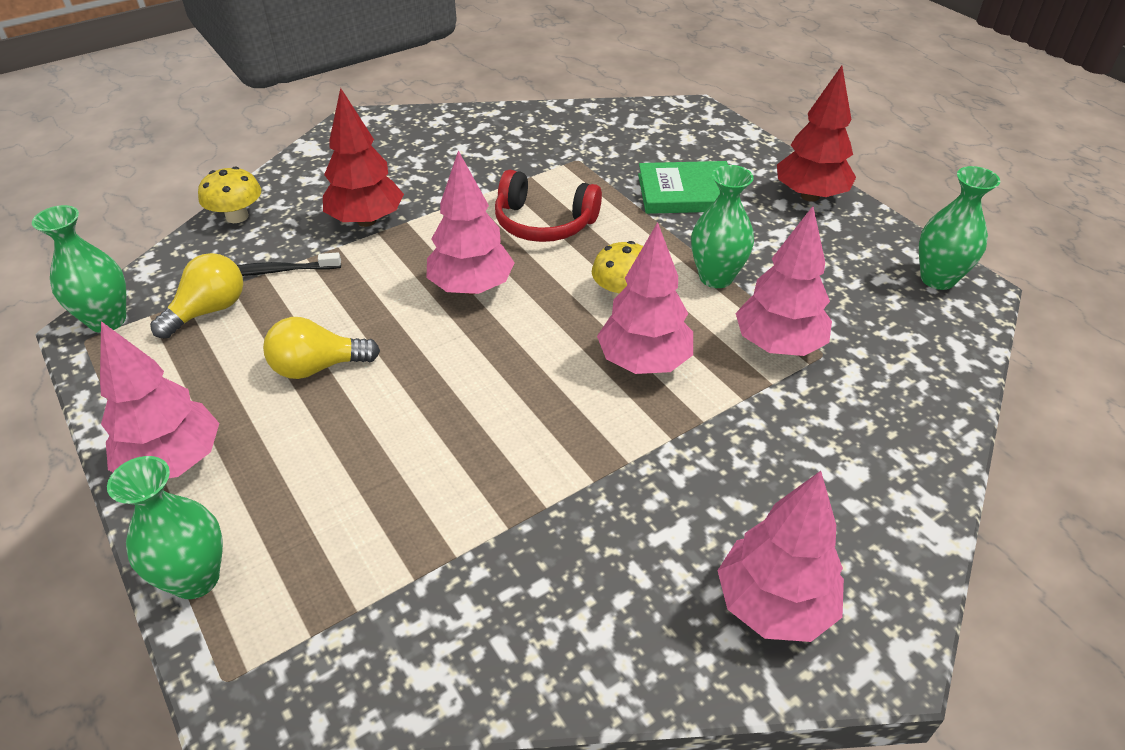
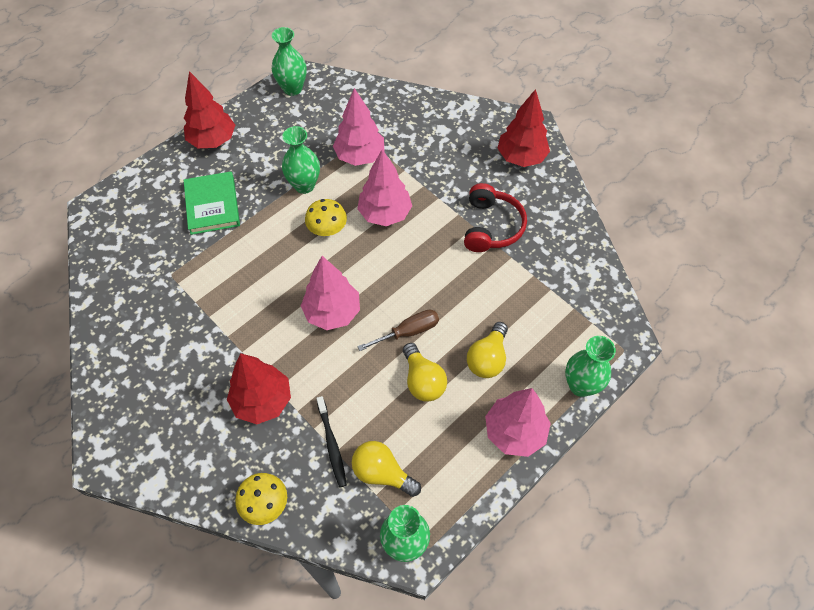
camera: 100 degrees left, 15 degrees up
red headphones [495,170,602,242] -> red headphones moved to [464,183,527,252]
pink tree [717,471,844,642] -> red tree [497,89,550,167]
none -> brown screwdriver [358,309,439,351]
none -> yellow light bulb [467,322,508,378]

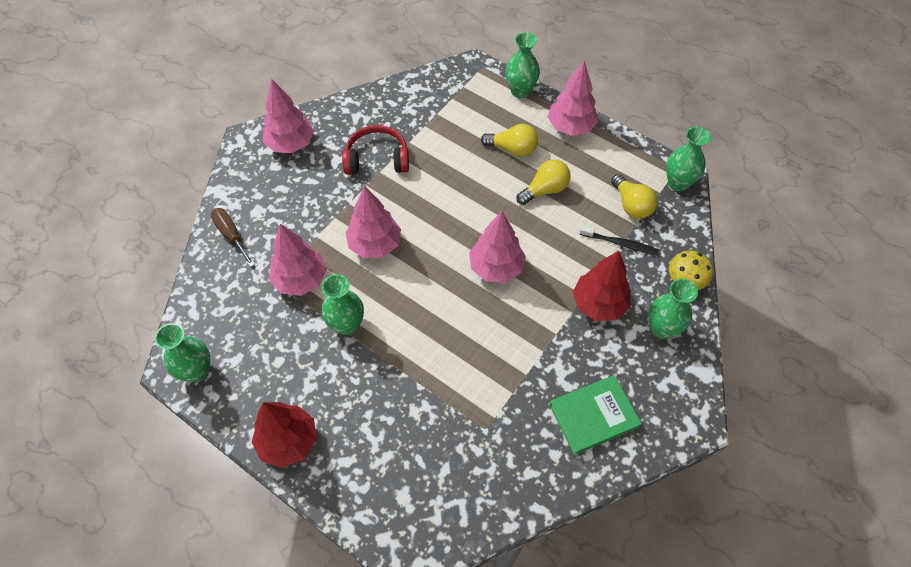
camera: 100 degrees left, 0 degrees up
green book [184,171,240,235] -> green book moved to [549,375,642,455]
yellow mushroom [305,199,347,236] -> none
black toothbrush [316,396,347,487] -> black toothbrush turned 45 degrees clockwise [580,226,659,255]
yellow light bulb [352,441,421,497] -> yellow light bulb turned 45 degrees counterclockwise [611,174,658,219]
brown screwdriver [358,309,439,351] -> brown screwdriver moved to [211,208,255,267]
red tree [497,89,550,167] -> pink tree [263,79,314,153]
none -> green vase [648,279,698,339]

